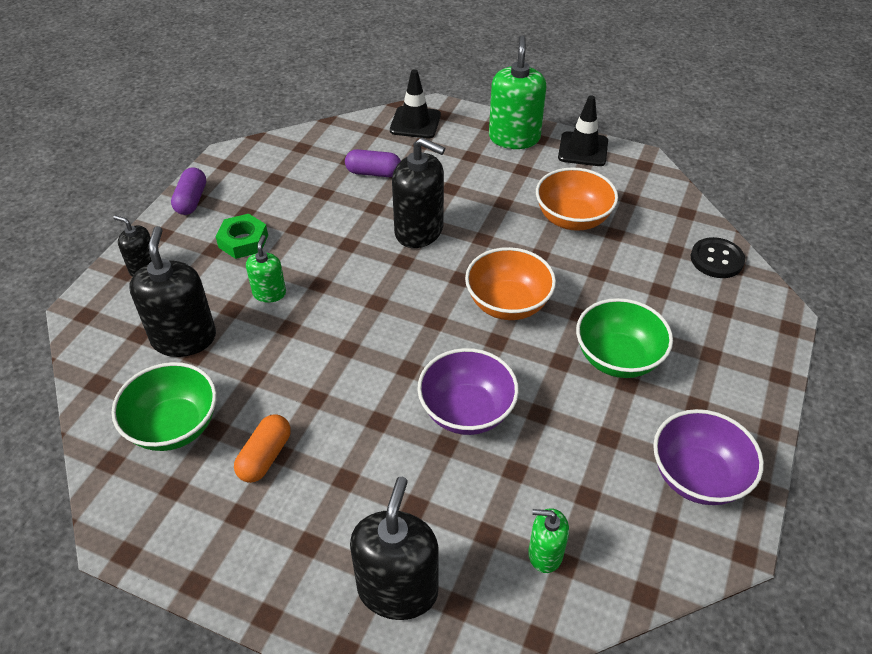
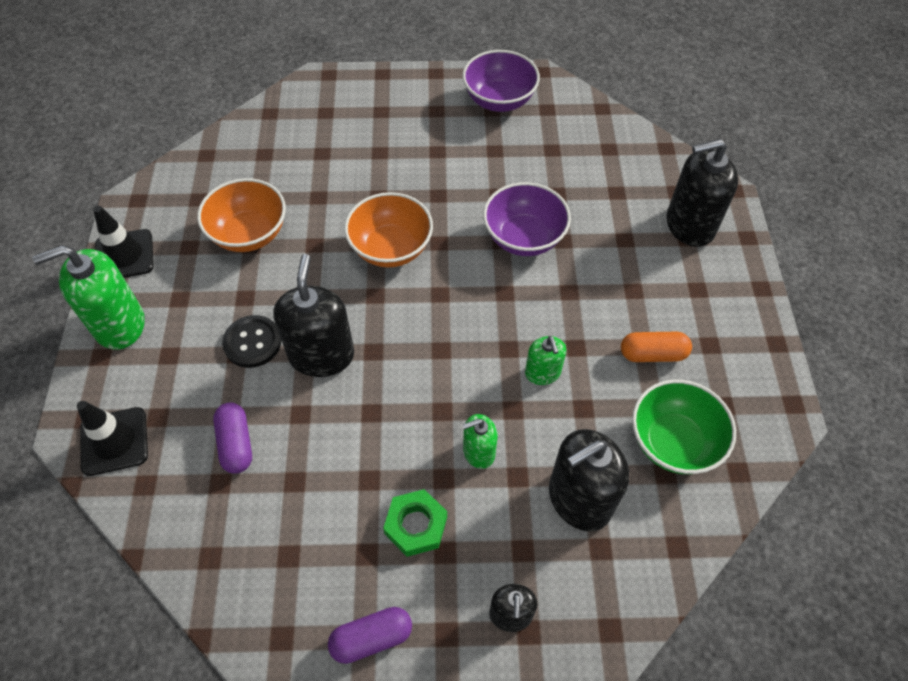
camera: 115 degrees left, 10 degrees up
green soap dispenser [528,508,569,573] -> green soap dispenser moved to [525,336,566,385]
green bowl [576,298,673,378] -> none
black button [691,237,745,278] -> black button moved to [222,315,281,368]

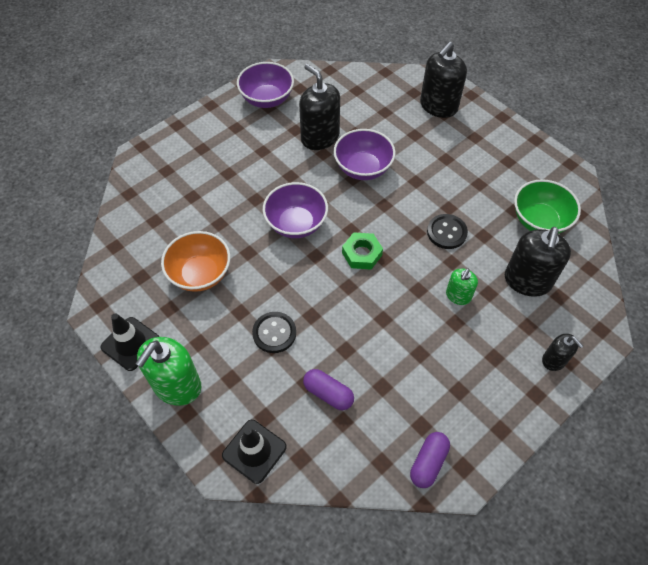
camera: 40 degrees left, 0 degrees up
black soap dispenser [273,254,354,377] -> black soap dispenser moved to [299,64,340,150]
purple capsule [328,607,412,664] -> purple capsule moved to [410,432,450,488]
orange bowl [344,192,433,267] -> purple bowl [263,182,328,238]
green nut [383,489,447,557] -> green nut moved to [342,232,383,270]
green soap dispenser [525,336,566,385] -> black button [427,214,468,249]
orange capsule [621,332,692,362] -> none

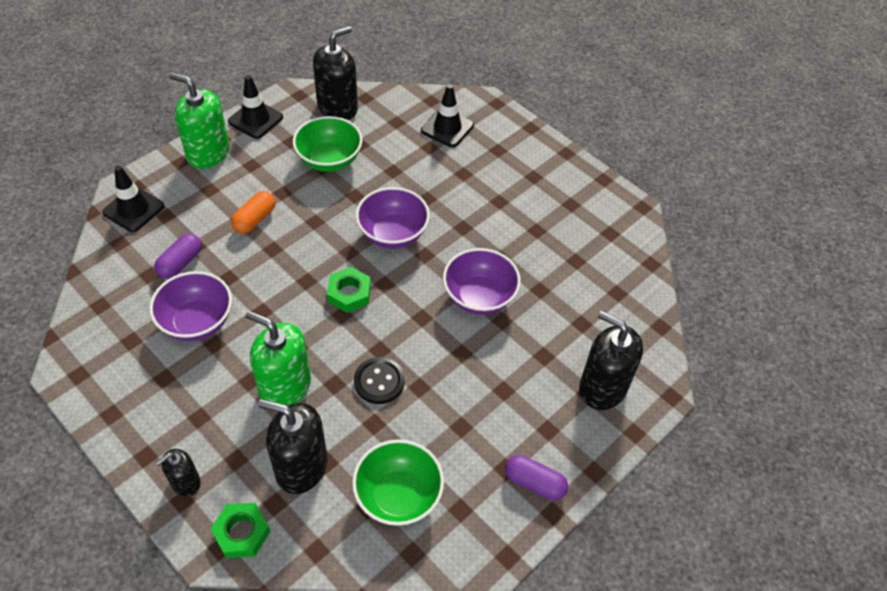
camera: 85 degrees right, 5 degrees down
orange bowl [161,231,230,292] -> green bowl [293,116,362,172]
purple bowl [237,62,294,108] -> purple bowl moved to [149,271,232,341]
black button [252,312,296,353] -> orange capsule [231,191,275,234]
black soap dispenser [299,64,340,150] -> black soap dispenser moved to [313,26,358,120]
purple capsule [410,432,450,488] -> purple capsule moved to [505,455,568,500]
green soap dispenser [446,268,478,305] -> green soap dispenser [246,311,311,406], size x1.82
none -> green nut [210,503,271,558]
none -> black traffic cone [421,84,474,147]

